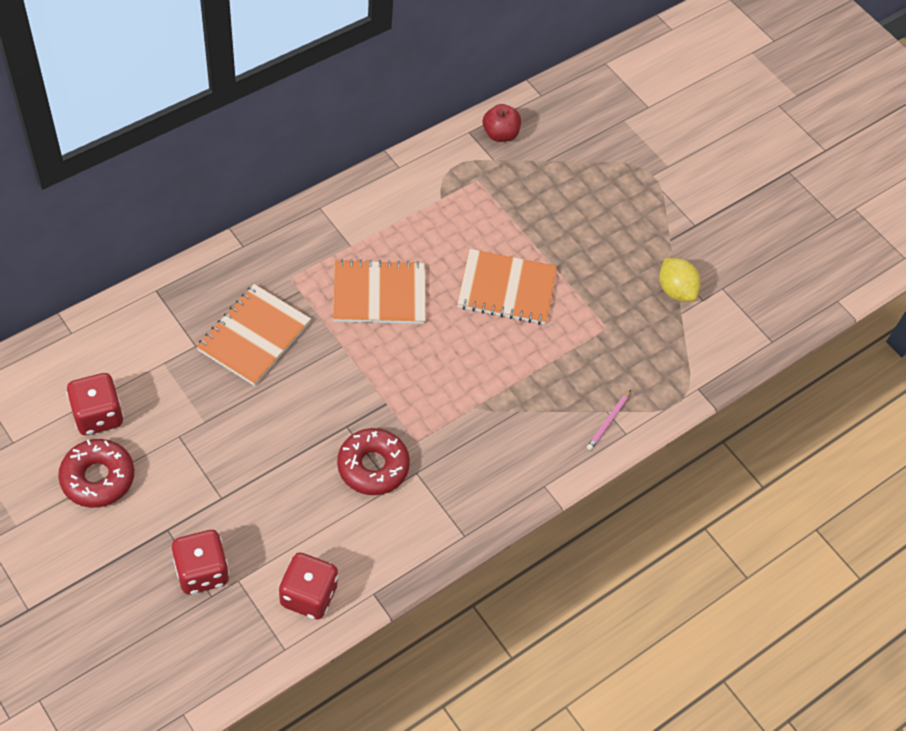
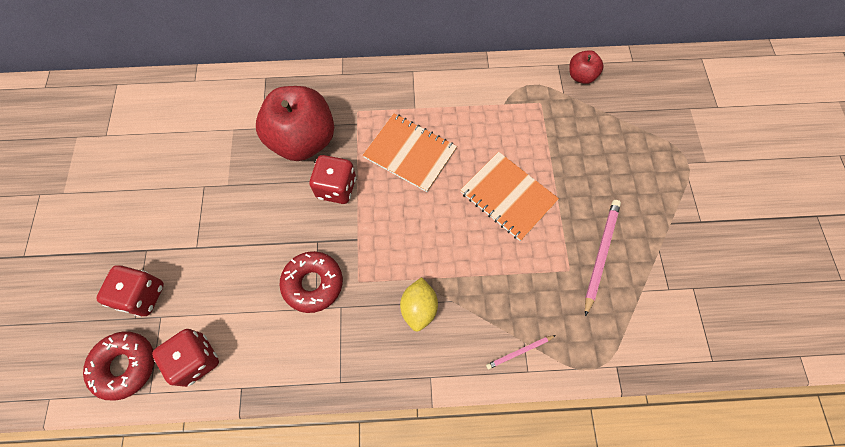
camera: 40 degrees right, 10 degrees up
red donut [58,439,134,508] -> red donut moved to [83,331,154,401]
red dice [66,373,124,435] -> red dice moved to [310,155,356,204]
orange notebook [197,284,311,386] -> red apple [256,86,334,161]
yellow lemon [659,258,701,302] -> yellow lemon moved to [400,277,438,332]
none -> pink pencil [585,200,621,317]

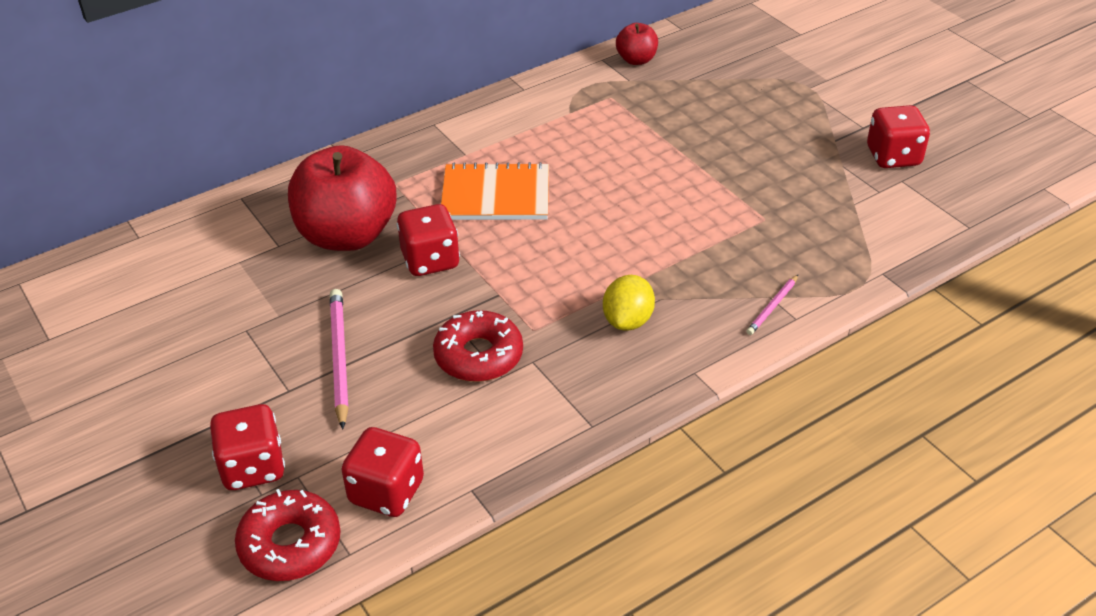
camera: 30 degrees left, 25 degrees down
yellow lemon [400,277,438,332] -> yellow lemon turned 45 degrees clockwise [603,275,655,331]
orange notebook [461,152,559,241] -> none
pink pencil [585,200,621,317] -> pink pencil moved to [330,289,349,429]
none -> red dice [867,105,930,168]

